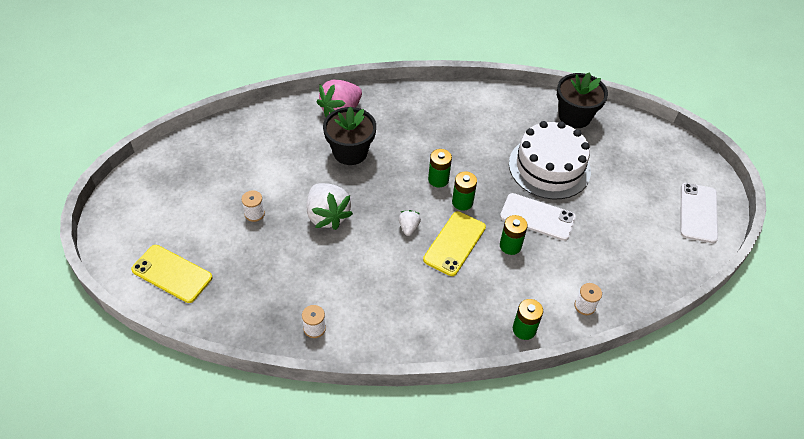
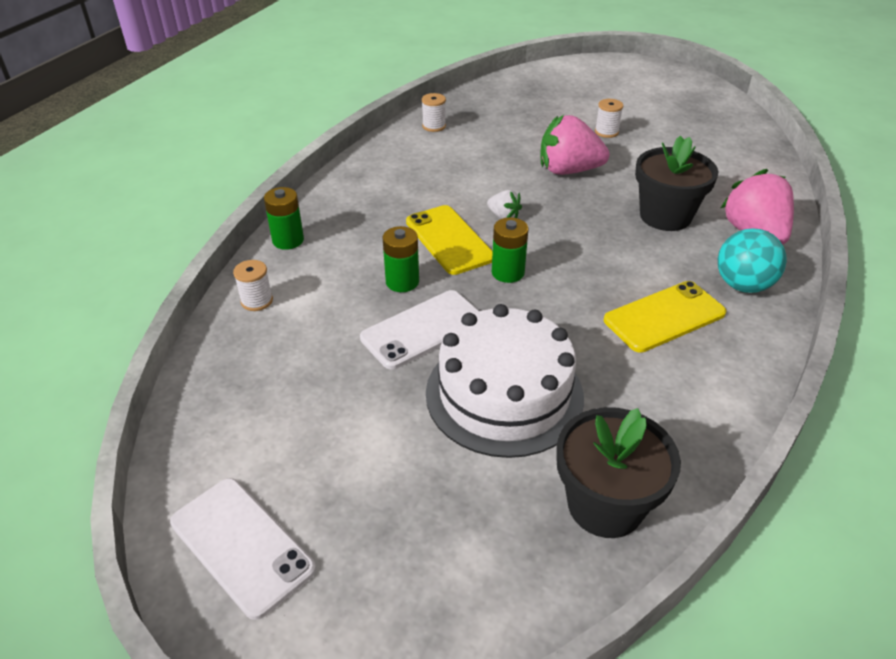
camera: 125 degrees right, 10 degrees down
yellow phone [131,245,212,303] -> yellow phone moved to [604,281,726,353]
white strawberry [307,183,353,230] -> pink strawberry [540,115,609,175]
green battery [428,149,452,187] -> none
none -> turquoise ball [718,228,787,293]

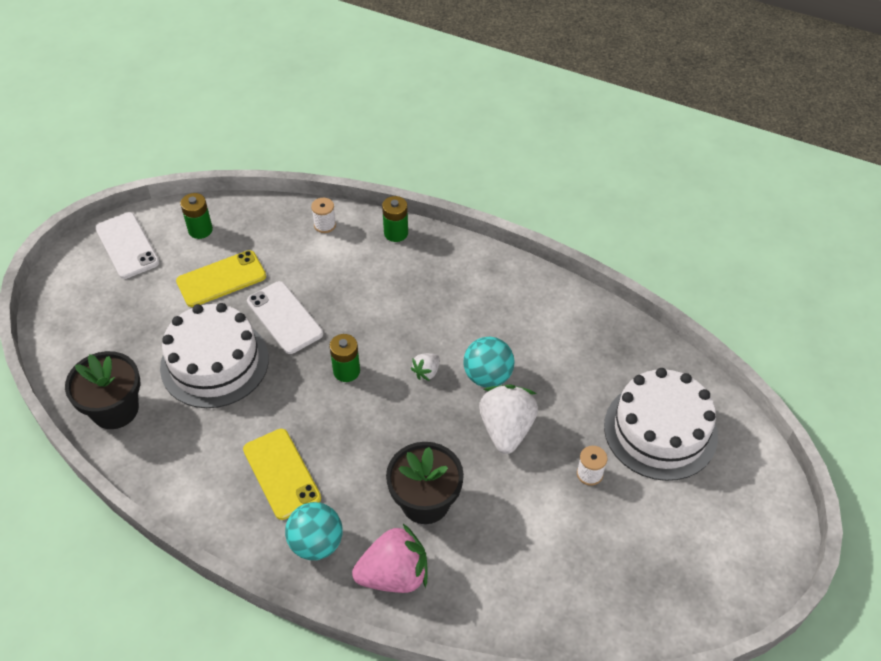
camera: 90 degrees right, 10 degrees up
white phone [170,478,316,620] -> white phone turned 75 degrees counterclockwise [95,212,160,279]
green battery [383,226,419,292] -> green battery moved to [180,193,213,239]
yellow phone [406,205,493,275] -> yellow phone moved to [176,250,266,307]
white spool [422,93,446,132] -> none
pink strawberry [540,115,609,175] -> white strawberry [479,384,538,454]
none -> turquoise ball [463,337,514,387]
none -> white cake [604,368,718,481]

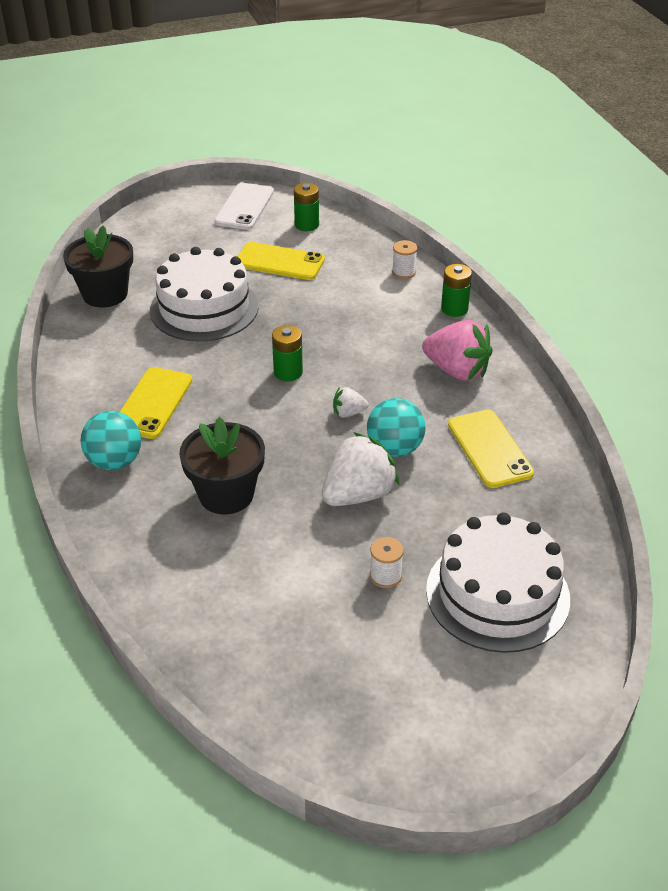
camera: 45 degrees right, 10 degrees down
white phone [247,281,323,354] -> none
pink strawberry [352,524,428,593] -> pink strawberry moved to [422,320,492,381]
none -> yellow phone [448,410,534,488]

